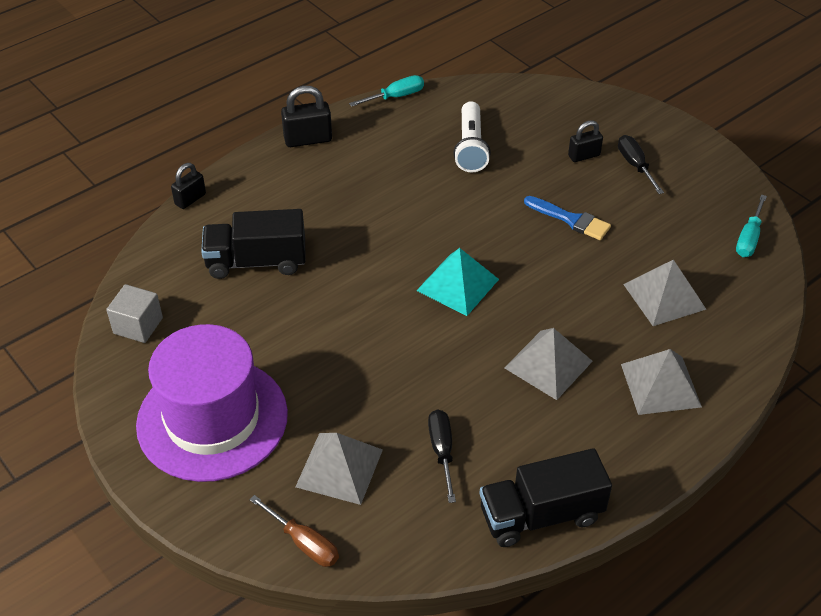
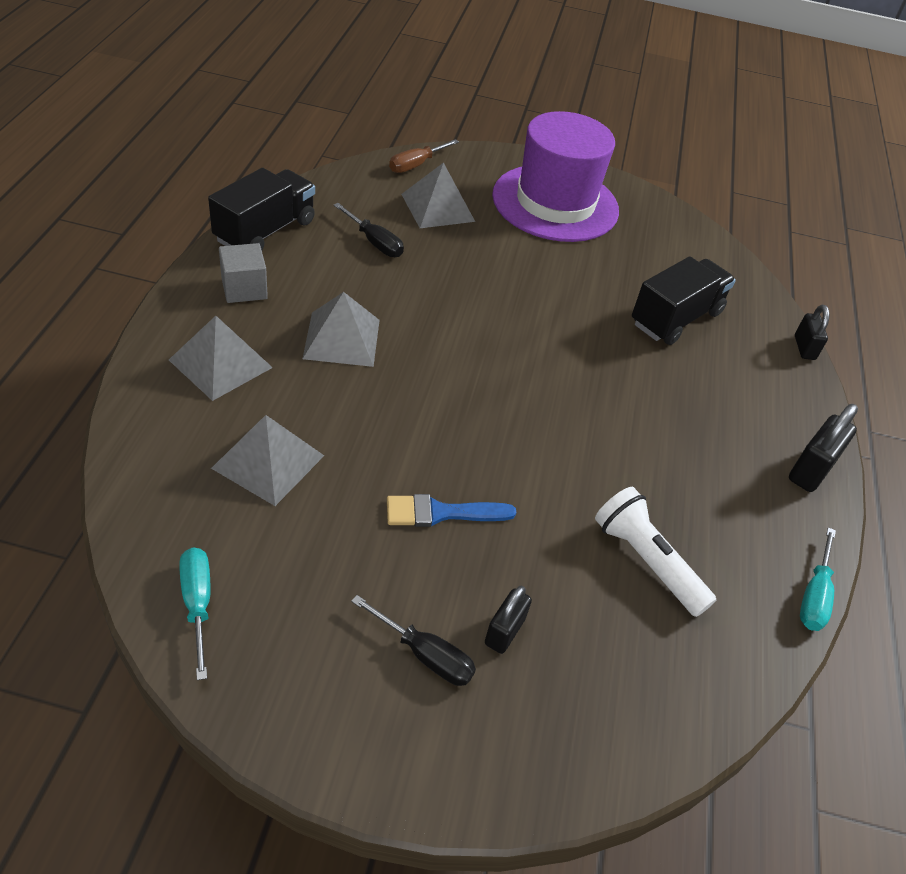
camera: 135 degrees right, 0 degrees up
grey cube [106,284,163,343] -> grey cube moved to [219,243,268,303]
brown screwdriver [249,495,339,567] -> brown screwdriver turned 45 degrees counterclockwise [389,139,459,173]
turquoise pyramid [416,248,499,316] -> none

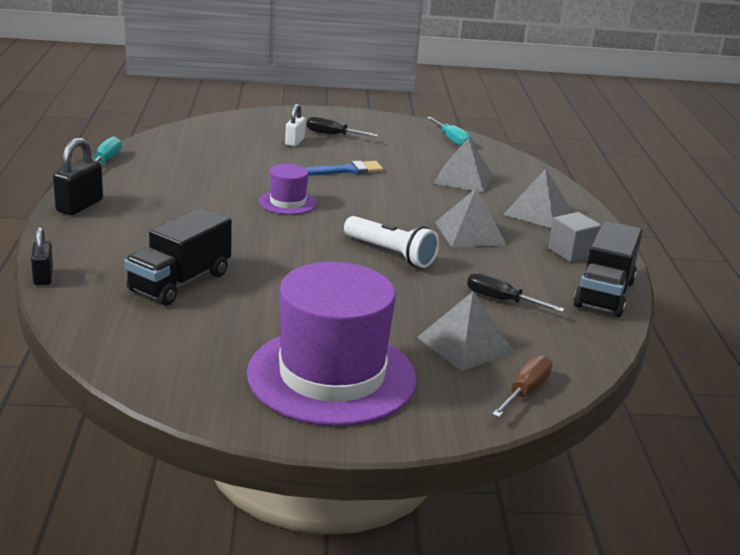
camera: 170 degrees right, 20 degrees down
black padlock [485,586,532,654] -> white padlock [285,104,306,147]
white flashlight [595,487,716,617] -> white flashlight moved to [344,216,439,268]
none -> purple hat [259,164,317,215]

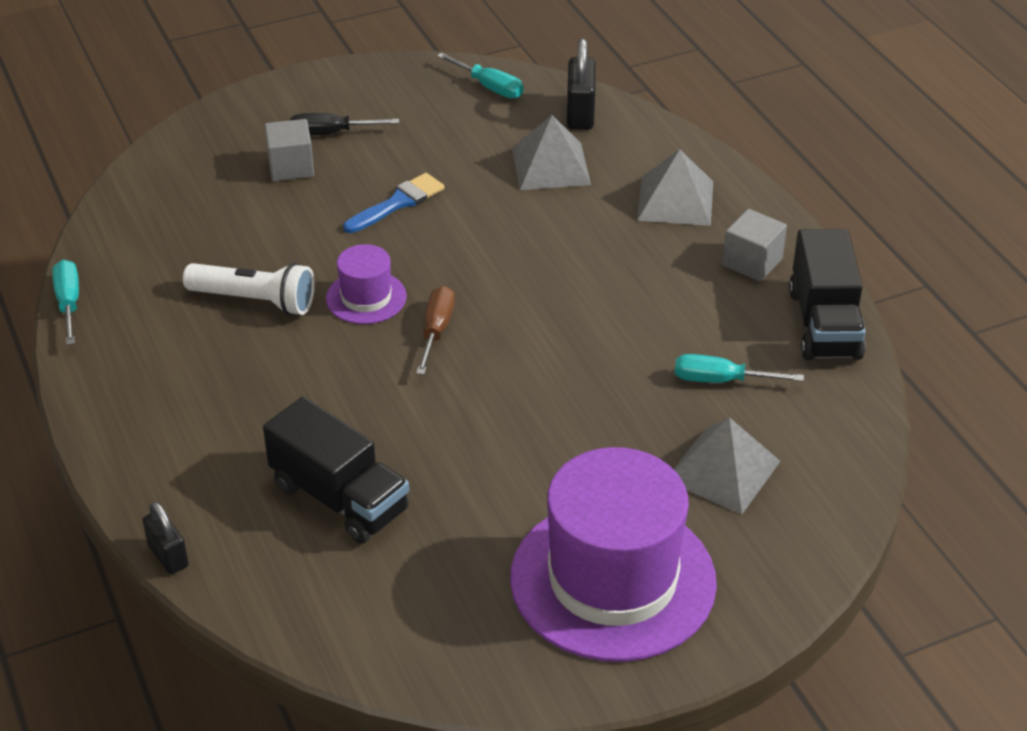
camera: 20 degrees left, 15 degrees up
black padlock [53,138,103,215] -> black padlock moved to [567,38,596,130]
black truck [124,207,232,305] -> black truck turned 60 degrees counterclockwise [263,397,409,544]
white padlock [285,104,306,147] -> grey cube [265,119,314,181]
white flashlight [344,216,439,268] -> white flashlight moved to [183,263,315,315]
grey pyramid [435,188,506,247] -> none
black screwdriver [467,272,565,312] -> turquoise screwdriver [675,354,804,383]
brown screwdriver [492,355,552,417] -> brown screwdriver moved to [416,286,455,375]

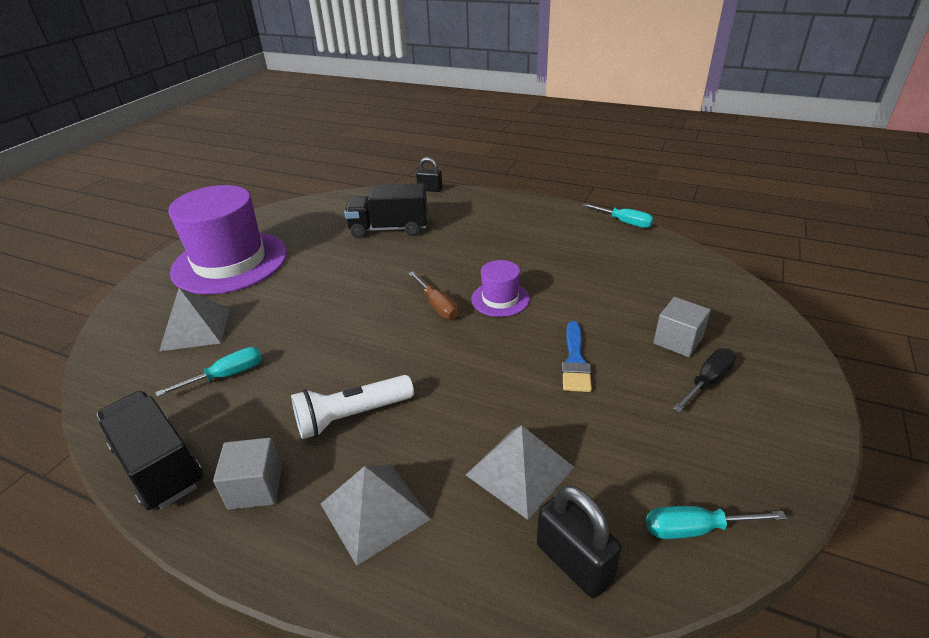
camera: 140 degrees right, 5 degrees down
white flashlight [183,263,315,315] -> white flashlight moved to [291,375,414,439]

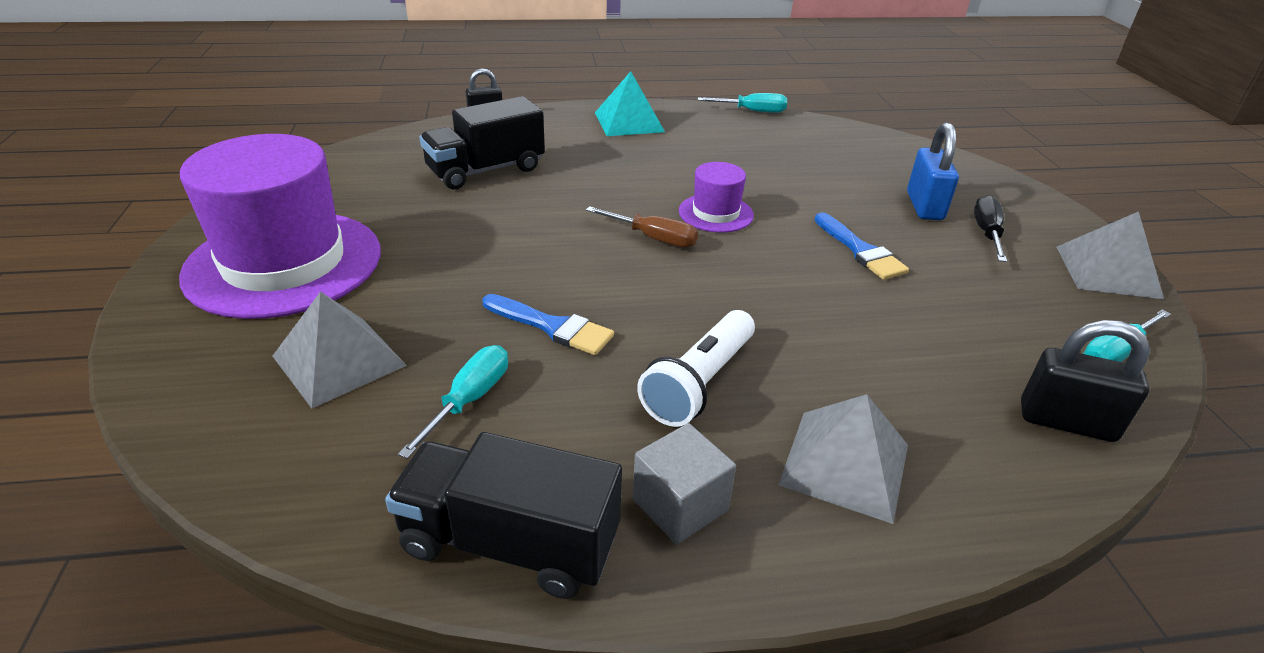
camera: 35 degrees left, 0 degrees up
grey pyramid [466,425,575,520] -> grey pyramid moved to [1057,211,1164,299]
grey cube [653,297,711,357] -> blue padlock [907,122,959,220]
none -> blue brush [482,294,614,355]
none -> turquoise pyramid [595,71,665,136]

